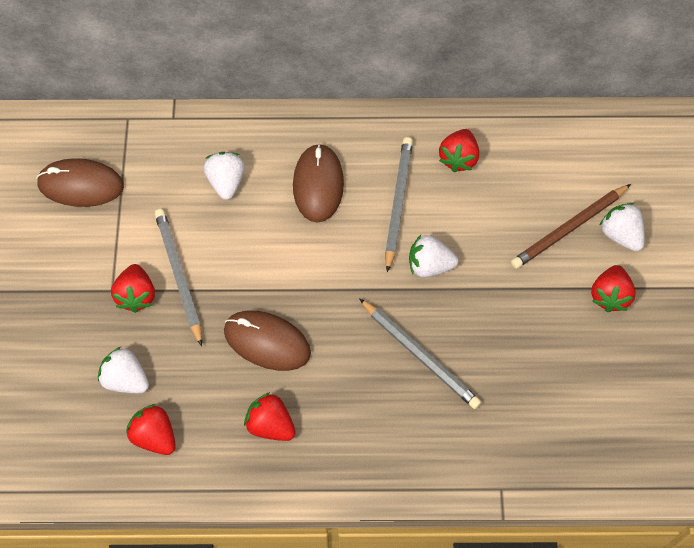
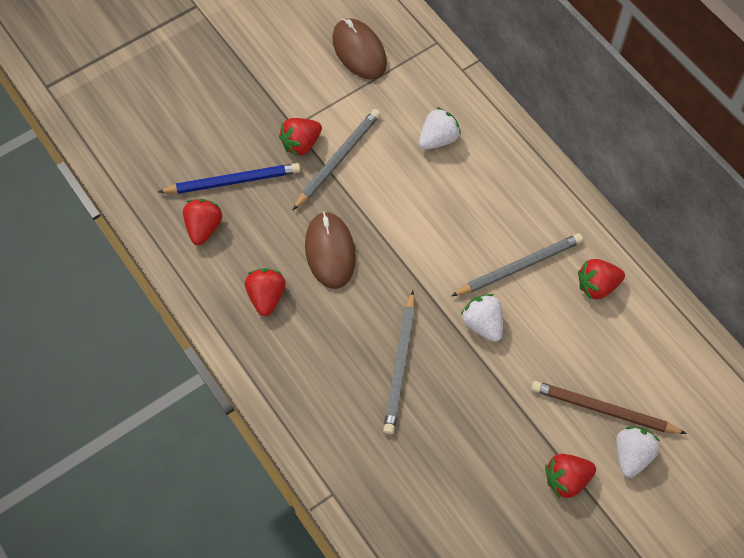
camera: 55 degrees right, 0 degrees up
white strawberry [98,347,149,393] -> blue pencil [158,163,300,194]
brown mouse [293,143,344,223] -> none

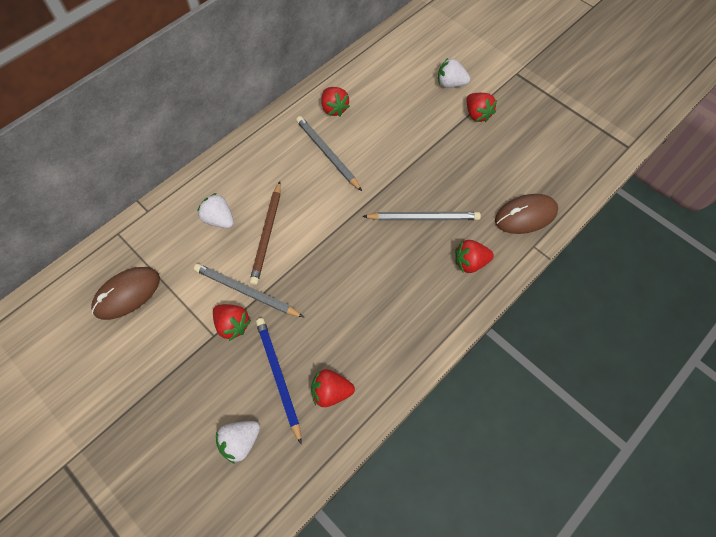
camera: 100 degrees left, 0 degrees up
red strawberry [245,268,286,316] -> red strawberry moved to [455,240,494,273]
brown mouse [305,212,356,289] -> brown mouse moved to [495,194,558,234]
white strawberry [461,294,503,342] -> white strawberry moved to [216,421,260,464]
brown pencil [531,381,687,434] -> brown pencil moved to [250,181,281,285]

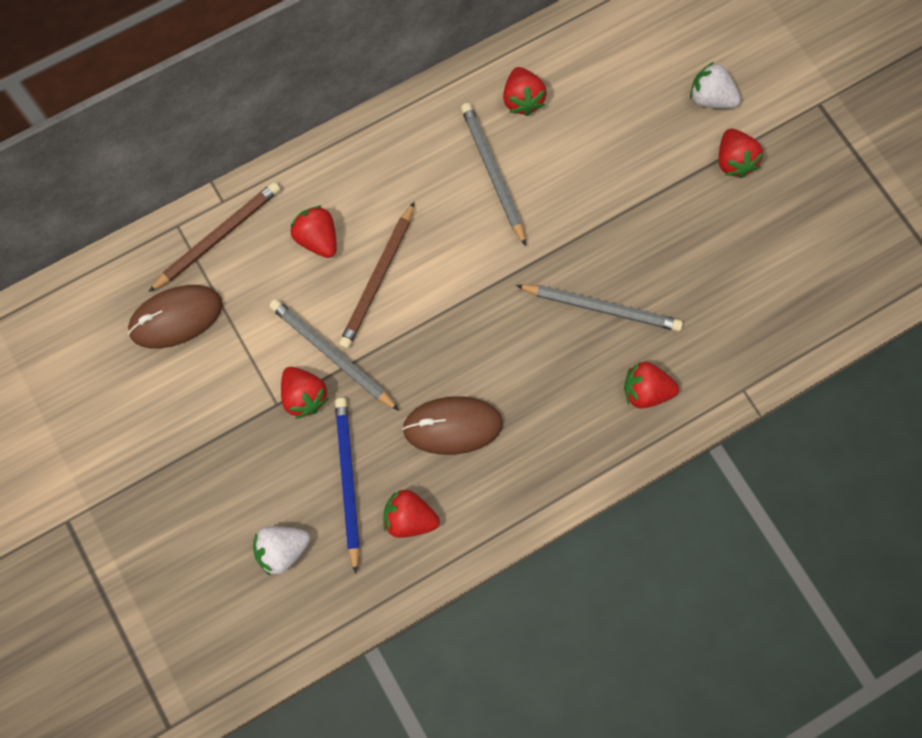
camera: 15 degrees right, 10 degrees up
white strawberry [197,193,234,228] -> red strawberry [290,206,337,258]
brown mouse [495,194,558,234] -> brown mouse moved to [402,396,503,455]
none -> brown pencil [148,182,281,292]

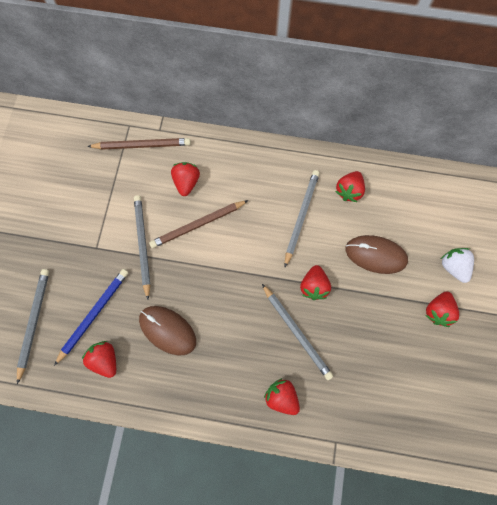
camera: 40 degrees right, 0 degrees up
brown mouse [128,285,223,348] -> brown mouse moved to [346,235,408,274]
white strawberry [253,526,310,575] -> grey pencil [17,269,49,384]
red strawberry [281,367,329,419] -> red strawberry moved to [300,265,331,300]

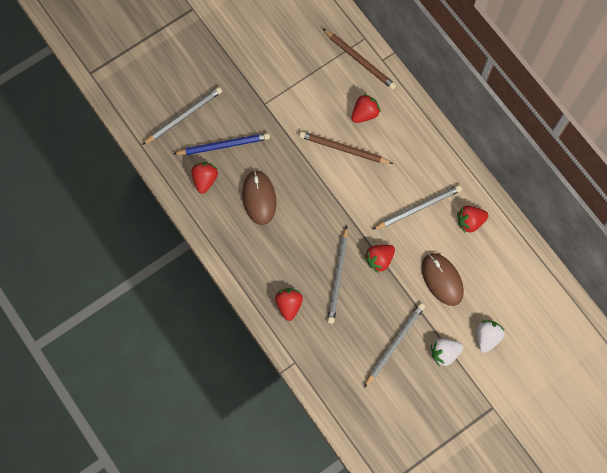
camera: 45 degrees right, 0 degrees up
grey pencil [134,195,150,299] -> grey pencil moved to [364,303,425,388]
red strawberry [425,291,459,327] -> white strawberry [431,338,463,367]

